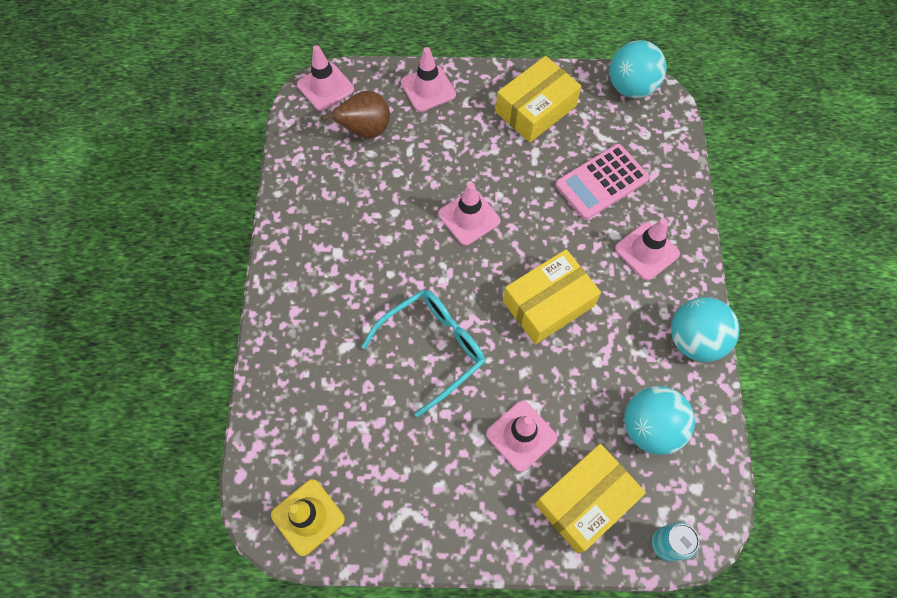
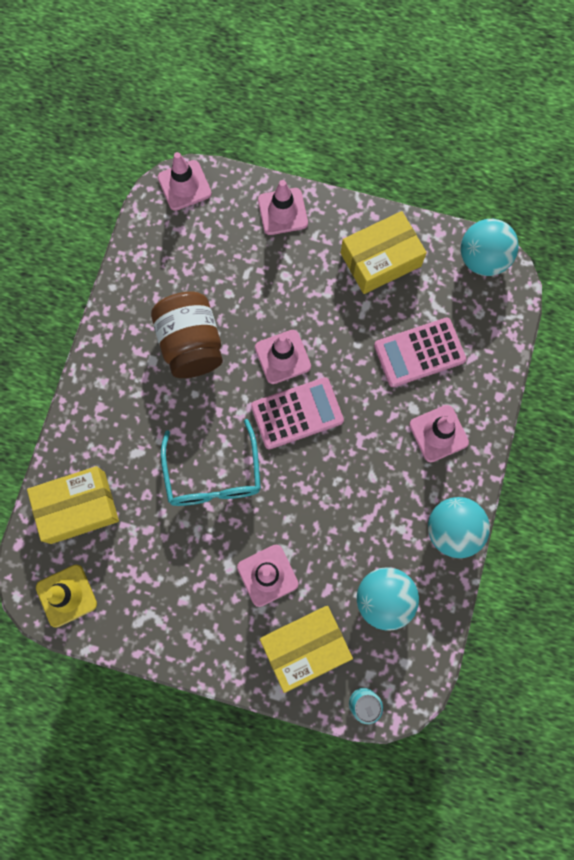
camera: 15 degrees right, 10 degrees up
brown pear [321,91,390,139] -> none
turquoise glasses [361,289,485,417] -> turquoise glasses turned 105 degrees clockwise [161,419,261,506]
yellow box [503,249,601,344] -> yellow box moved to [27,466,119,544]
none -> brown jar [151,291,223,378]
none -> pink calculator [251,377,344,449]

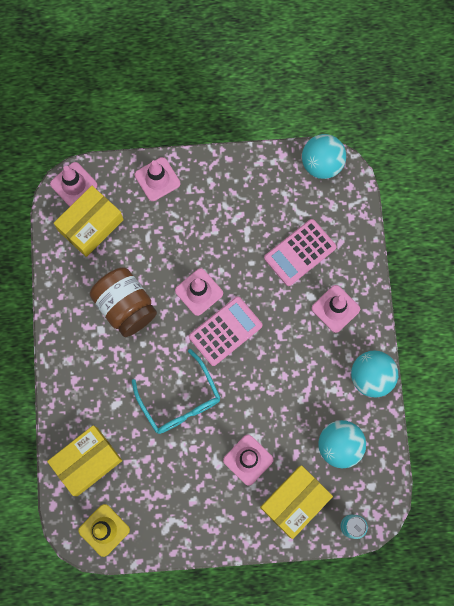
camera: 20 degrees left, 0 degrees up
yellow box [341,211,427,294] -> yellow box moved to [54,186,124,257]

